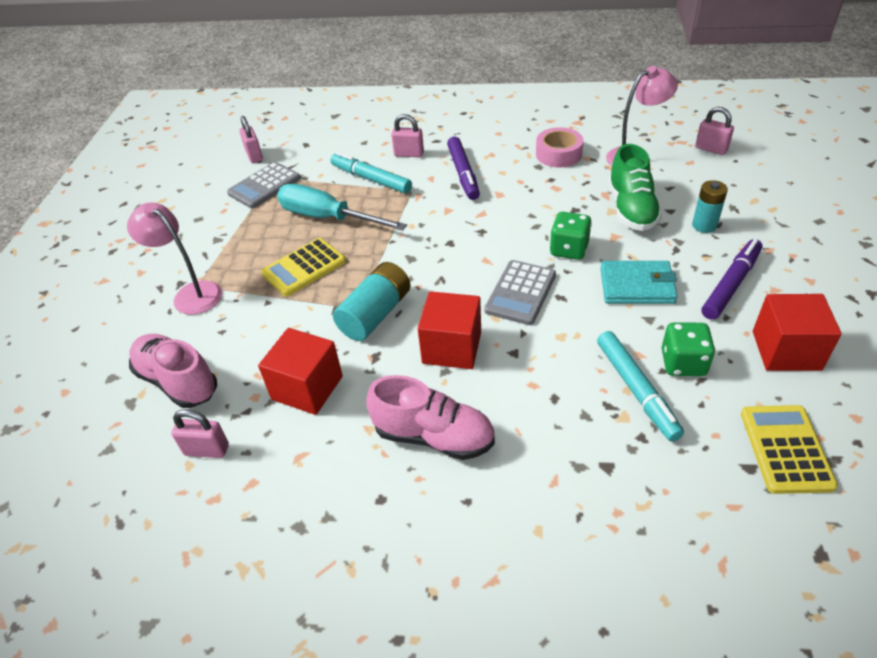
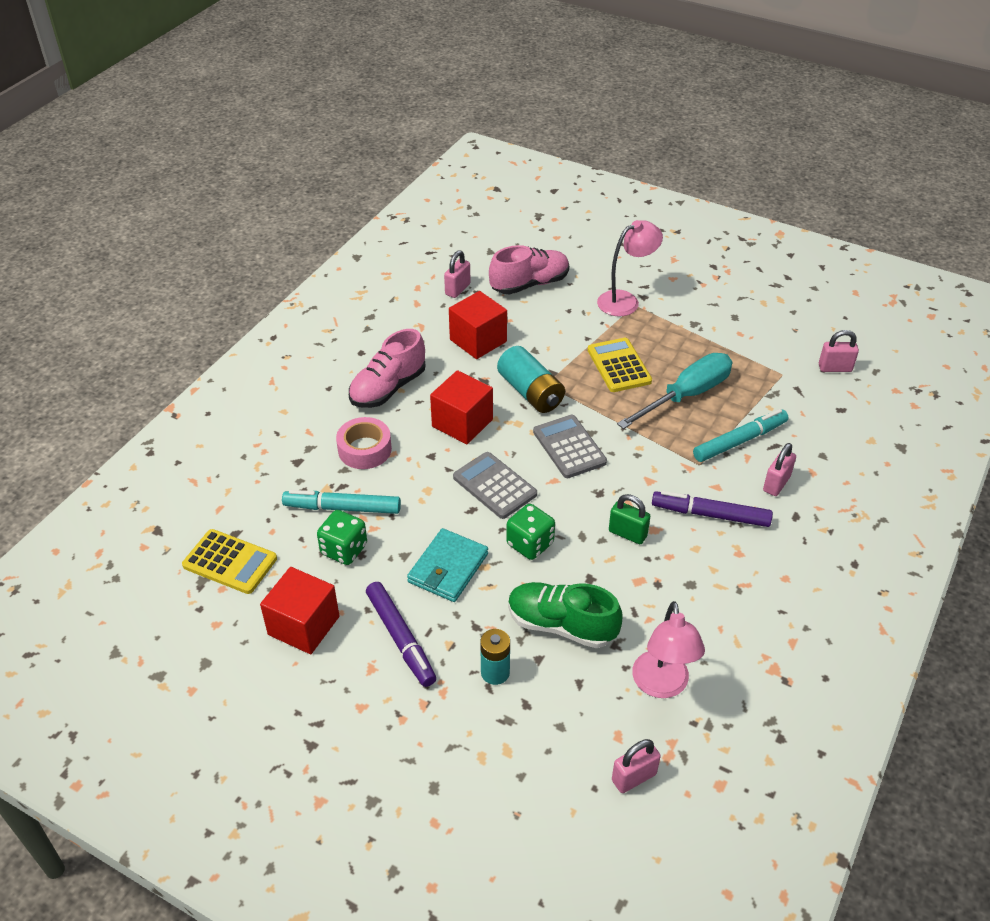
camera: 110 degrees right, 0 degrees up
grey calculator [227,162,301,208] -> grey calculator moved to [533,415,607,478]
pink tape [536,127,583,167] -> pink tape moved to [336,417,392,469]
none -> green padlock [609,494,650,544]

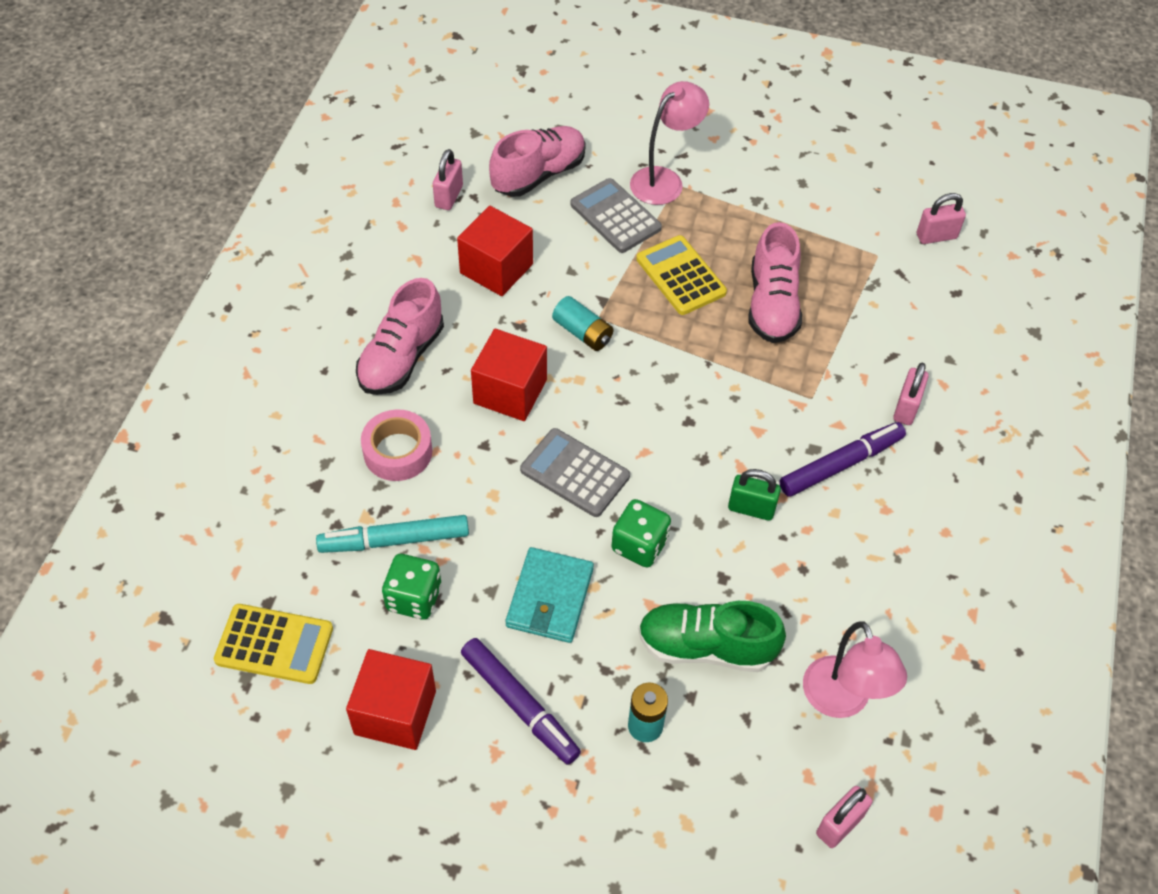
camera: 15 degrees left, 10 degrees up
turquoise battery [497,346,565,413] -> turquoise battery [552,296,613,351], size x0.65
grey calculator [533,415,607,478] -> grey calculator moved to [570,178,662,253]
turquoise screwdriver [617,353,732,429] -> pink shoe [749,222,802,343]
purple marker [652,491,773,527] -> purple marker turned 150 degrees clockwise [779,422,906,497]
turquoise marker [693,409,789,462] -> none

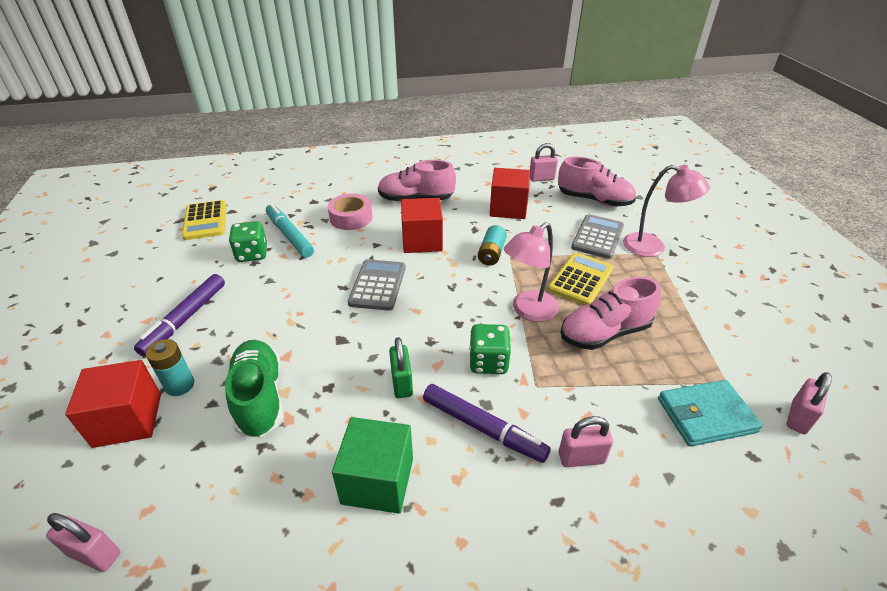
camera: 65 degrees right, 15 degrees down
red cube [346,649,436,750] -> red cube moved to [65,360,161,448]
turquoise wallet [506,547,594,643] -> turquoise wallet moved to [658,380,763,446]
green dice [612,499,671,567] -> green dice moved to [469,324,511,374]
pink lamp [803,621,907,718] -> pink lamp moved to [504,222,559,322]
pink padlock [917,193,966,244] -> pink padlock turned 75 degrees clockwise [786,372,832,434]
none -> green cube [332,417,413,514]

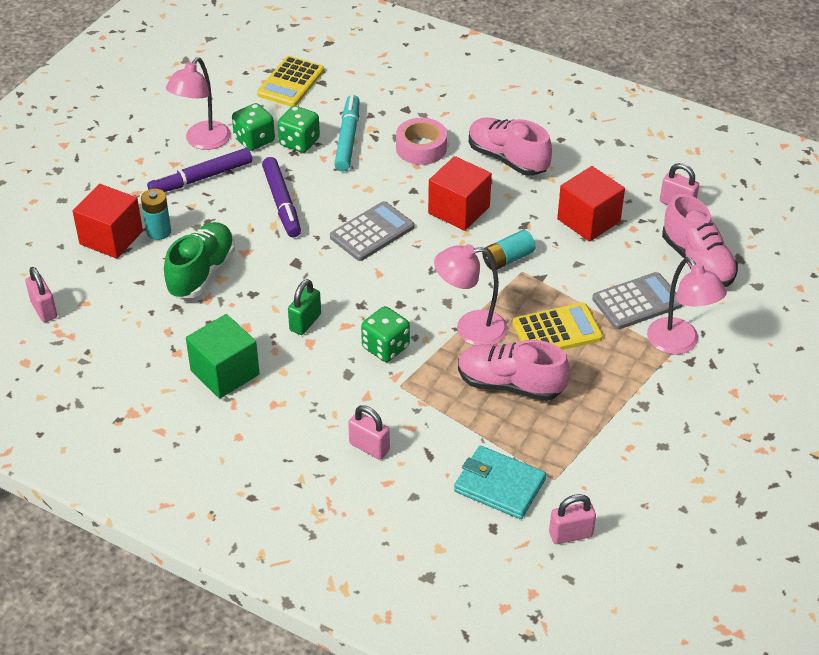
camera: 40 degrees right, 5 degrees up
purple marker [423,384,551,463] -> purple marker moved to [262,157,301,237]
none -> pink lamp [166,57,231,150]
none -> green dice [232,103,275,151]

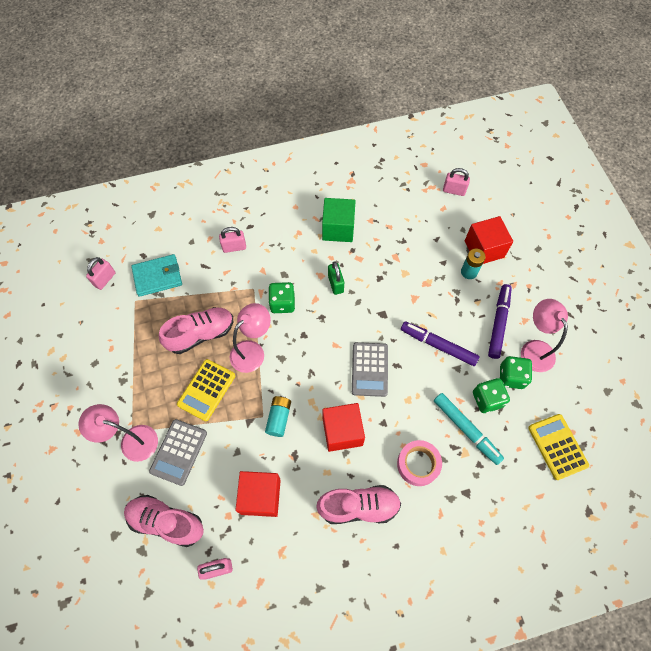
camera: 135 degrees right, 20 degrees up
green shoe [164,222,235,299] -> none

